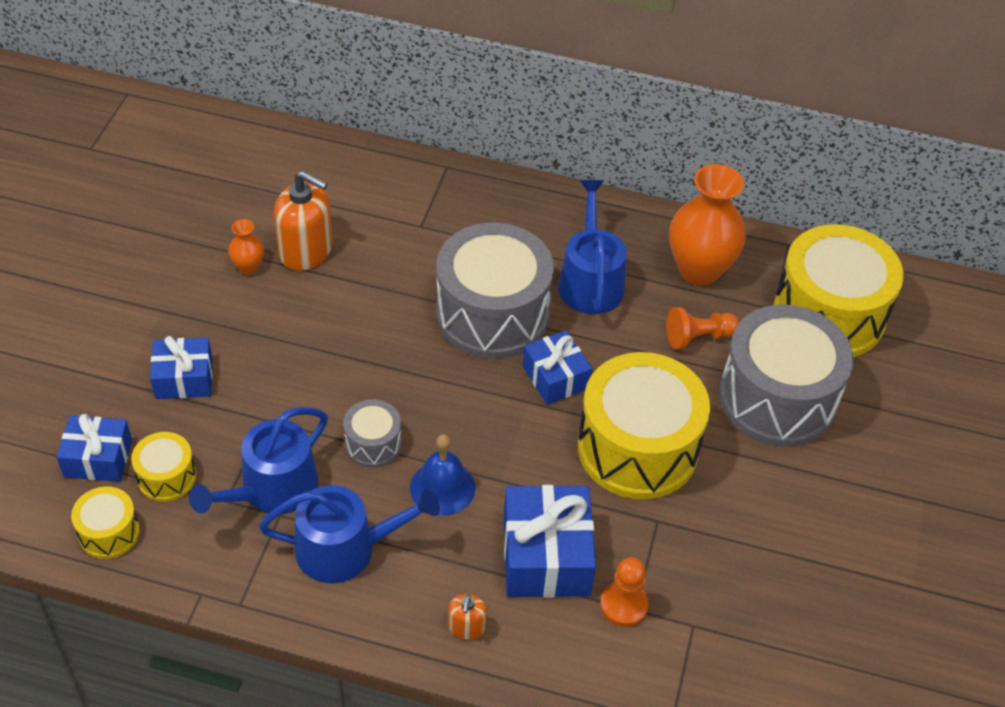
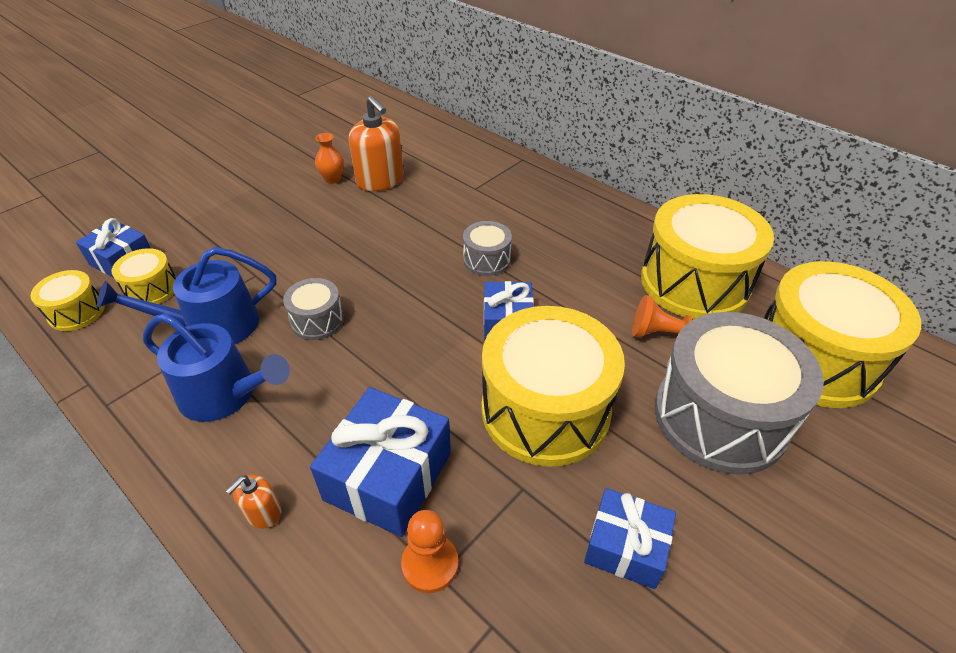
camera: 30 degrees right, 5 degrees down
blue gift [150,336,212,399] -> blue gift moved to [584,488,676,589]
blue bell [410,434,475,516] -> none
grey drum [436,223,554,359] -> grey drum [463,221,512,276], size x0.46
blue watering can [558,180,627,314] -> none
orange vase [669,164,746,286] -> yellow drum [641,194,774,319]

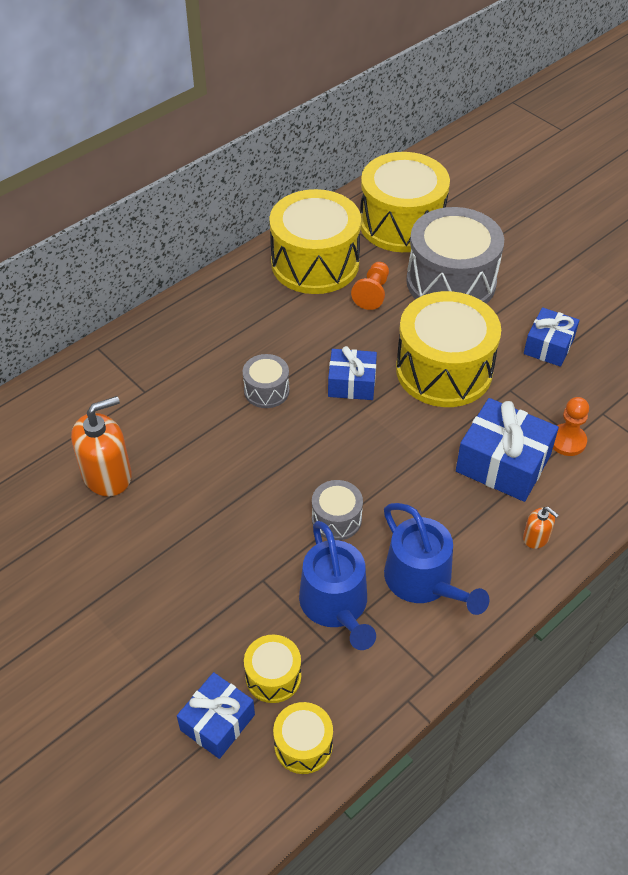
camera: 85 degrees left, 5 degrees up
blue watering can [143,314,290,422] -> blue watering can turned 120 degrees clockwise [384,503,489,615]
orange vase [315,133,344,184] -> none

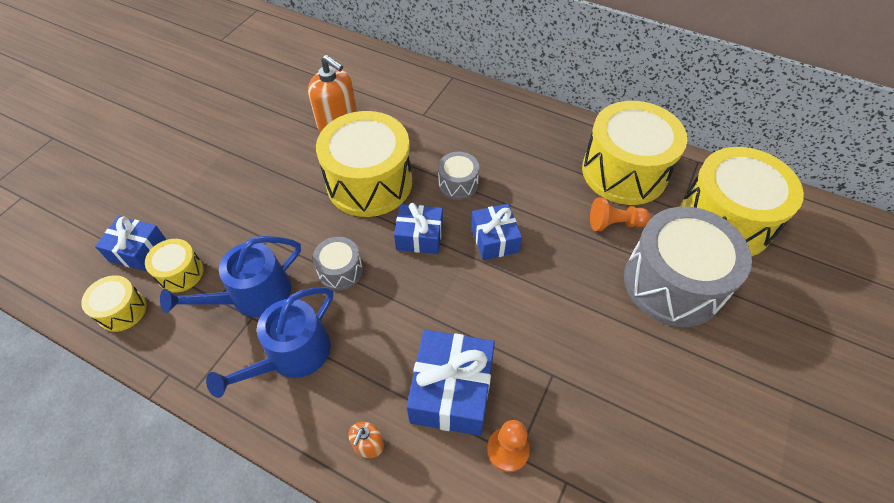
camera: 70 degrees right, 5 degrees up
yellow drum [396,291,501,407] -> yellow drum moved to [316,111,412,217]
blue gift [524,307,579,367] -> blue gift moved to [394,203,443,254]

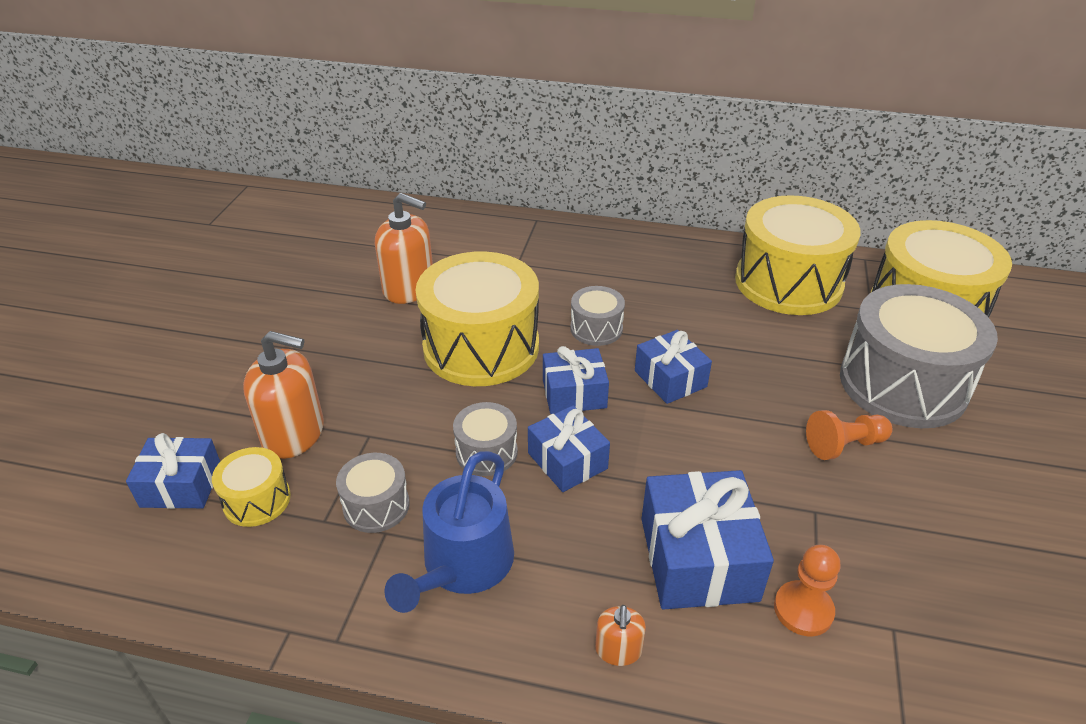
camera: 15 degrees left, 15 degrees down
yellow drum [81,275,147,332] -> none
blue watering can [160,236,301,317] -> grey drum [336,453,410,533]
orange pawn [590,197,651,231] -> orange pawn moved to [806,410,893,460]
none -> orange soap dispenser [243,331,324,459]
none -> blue gift [528,405,610,492]

